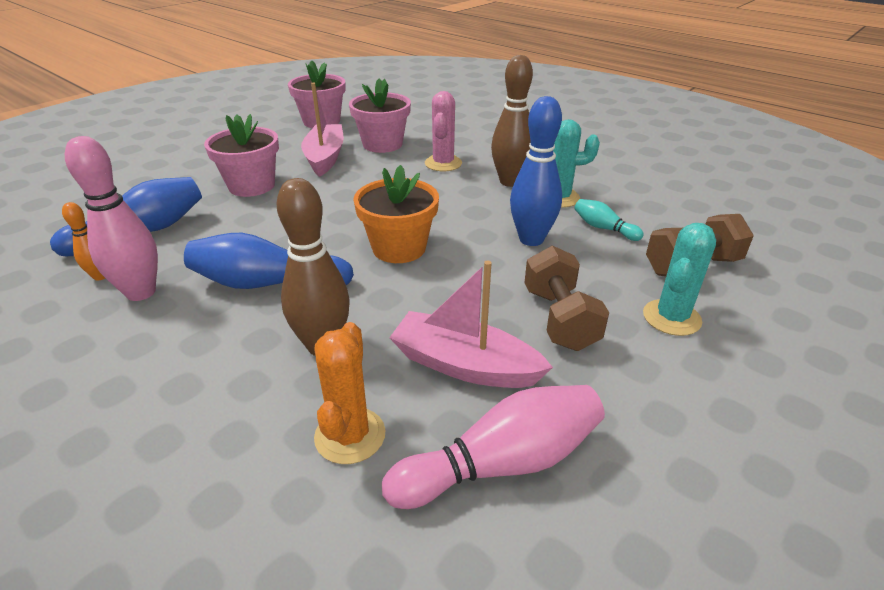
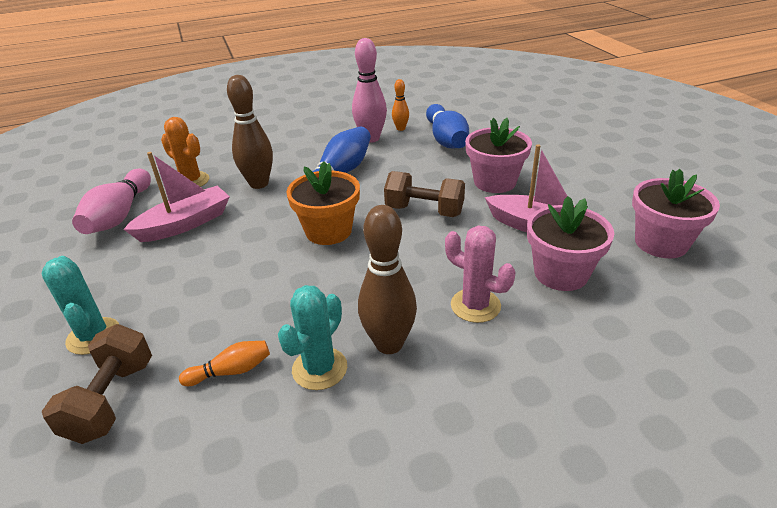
camera: 120 degrees right, 0 degrees up
blue bowling pin [510,96,562,246] -> none
brown dumbbell [524,246,609,351] -> brown dumbbell moved to [384,171,465,217]
turquoise bowling pin [574,199,644,241] -> orange bowling pin [179,341,270,386]

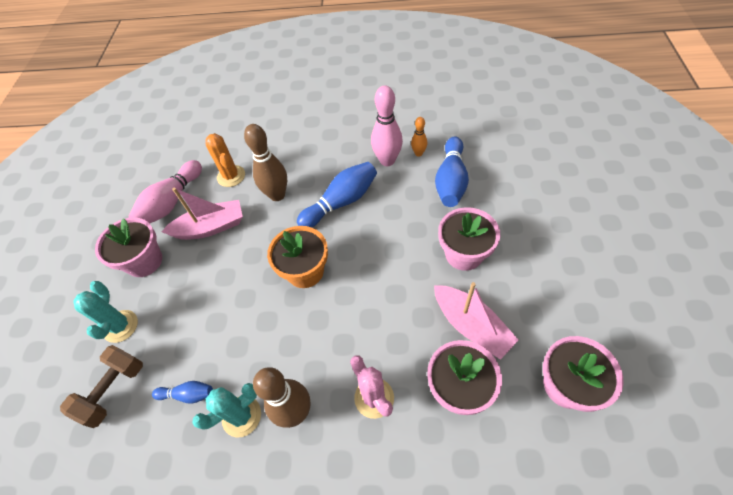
camera: 25 degrees right, 20 degrees up
orange bowling pin [179,341,270,386] -> blue bowling pin [152,381,213,404]
brown dumbbell [384,171,465,217] -> none
none -> pink flower pot [95,217,162,277]

